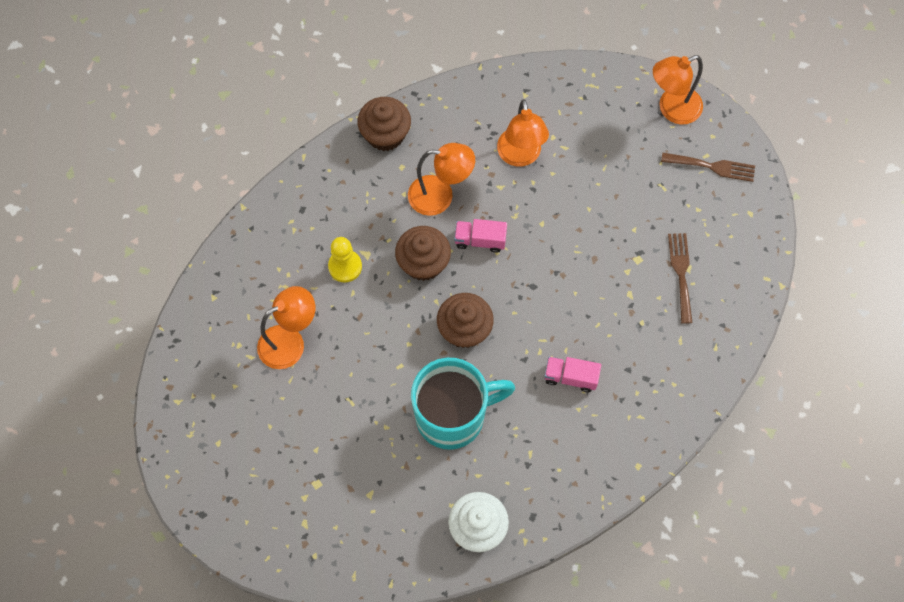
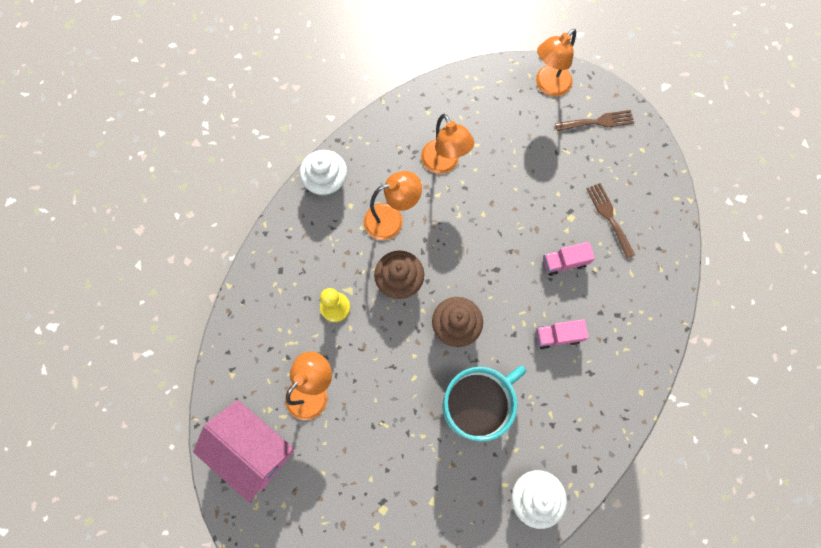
camera: 20 degrees left, 5 degrees up
brown cupcake [357,97,411,151] -> white cupcake [299,150,347,198]
pink truck [454,219,507,253] -> pink truck moved to [543,242,595,276]
none -> pink house [193,400,294,503]

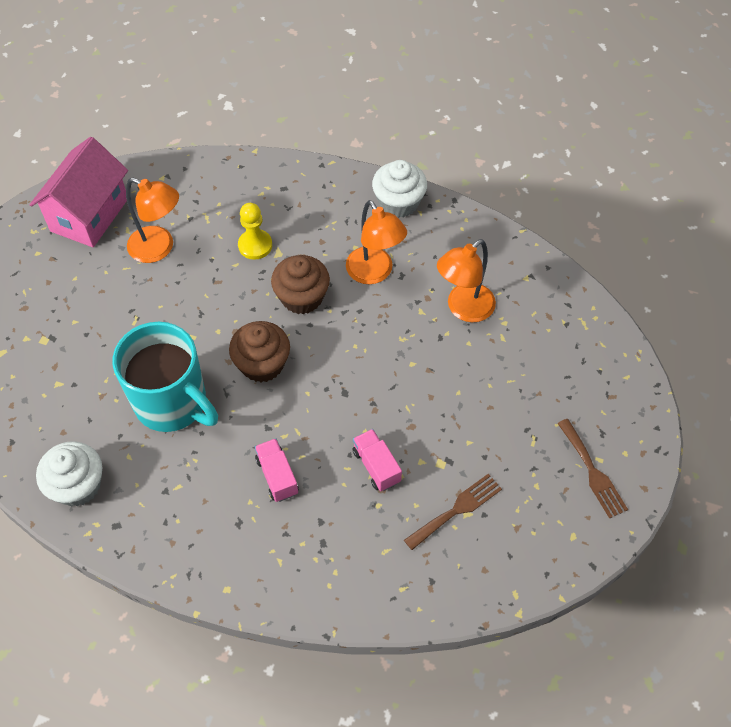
camera: 75 degrees right, 15 degrees down
orange lamp [536,29,576,97] -> none

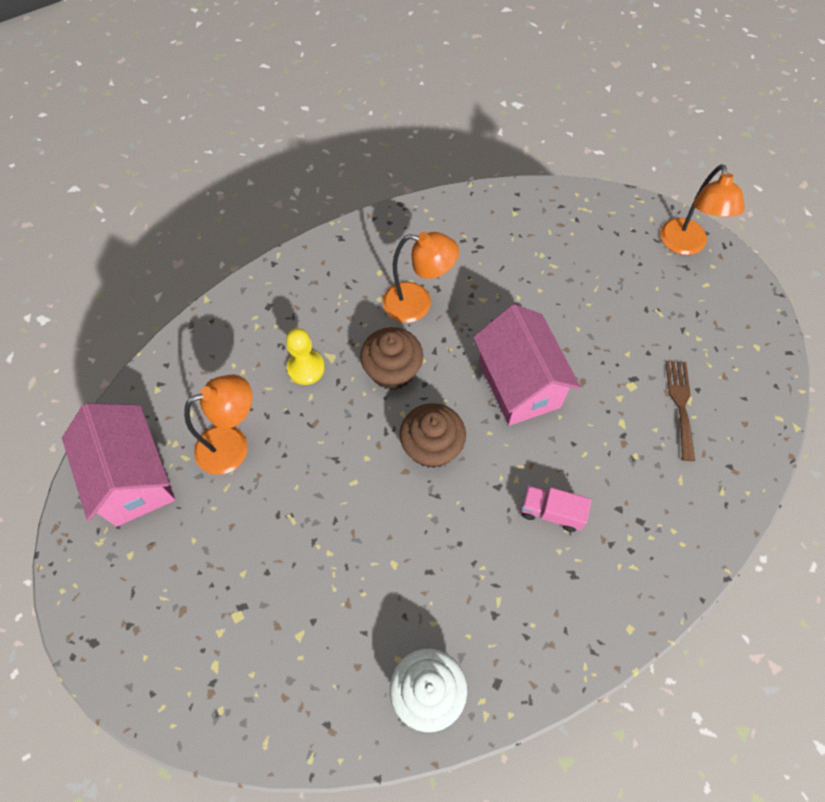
camera: 50 degrees left, 5 degrees up
turquoise mug [113,322,218,432] -> none
pink truck [352,429,402,491] -> none
white cupcake [372,160,427,218] -> none
orange lamp [437,239,496,322] -> orange lamp moved to [660,164,745,255]
brown fork [557,419,628,519] -> none
none -> pink house [473,304,581,426]

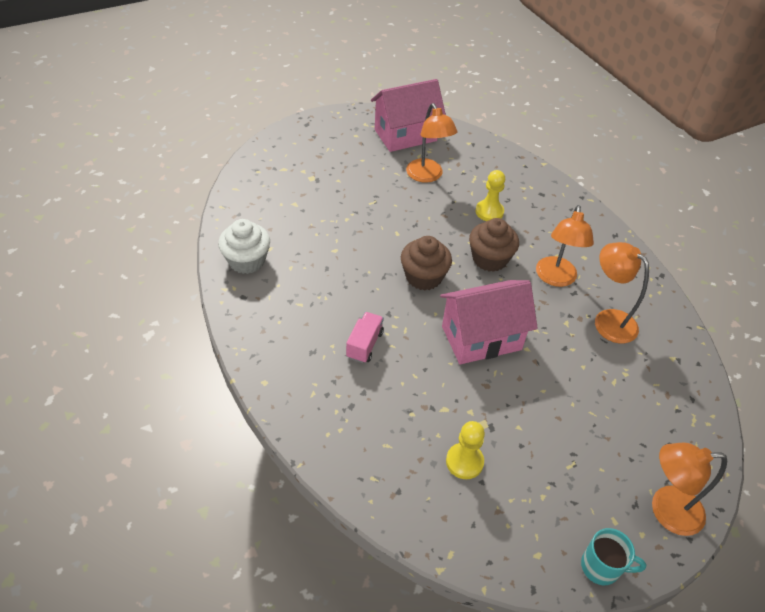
camera: 90 degrees right, 15 degrees down
brown fork [666,361,695,461] -> yellow pawn [446,421,485,479]
none -> turquoise mug [581,528,646,585]
none -> orange lamp [595,242,649,343]

